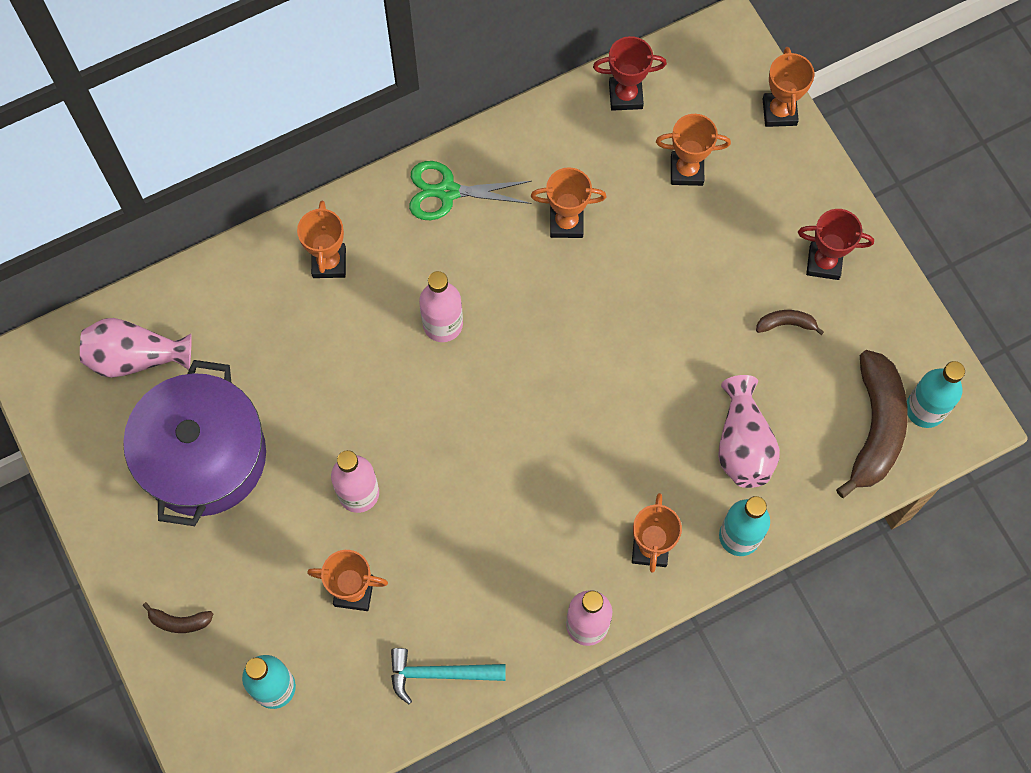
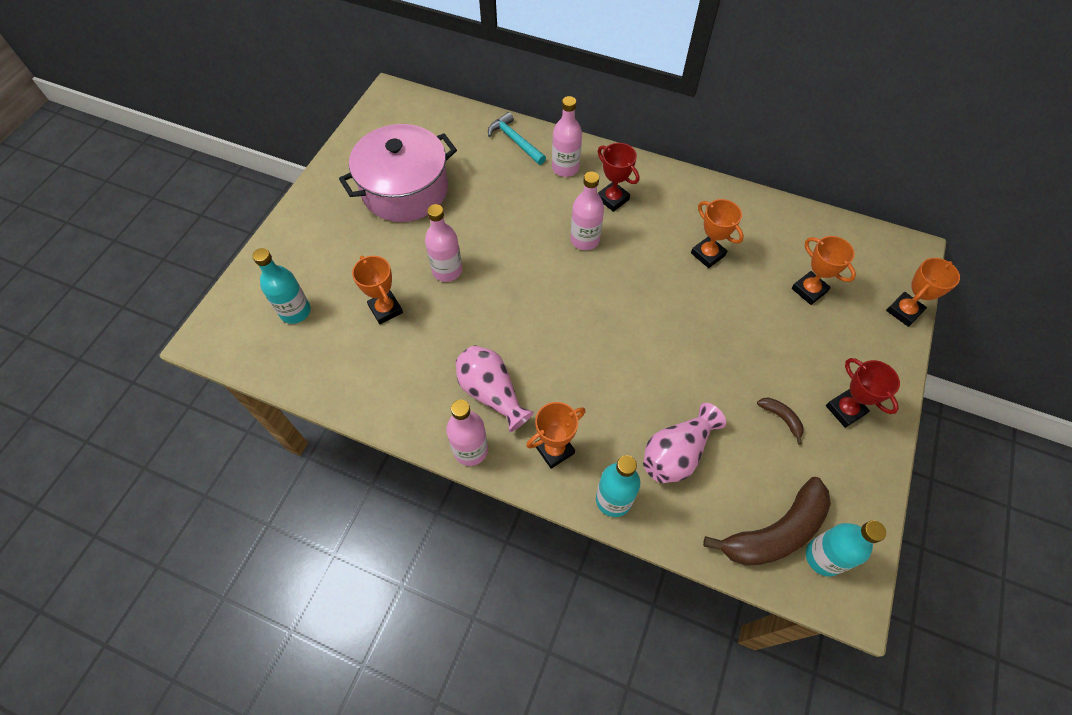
camera: 50 degrees right, 10 degrees down
pink vase [80,318,192,378] -> pink vase moved to [455,345,534,432]
purple pot [123,360,266,526] -> pink pot [339,124,457,222]
brown banana [143,602,213,633] -> none
orange trophy [297,201,346,278] -> pink bottle [552,96,582,177]
turquoise hammer [391,648,506,704] -> turquoise hammer moved to [488,112,546,165]
green scissors [409,161,532,220] -> none
red trophy [593,36,667,111] -> red trophy moved to [597,143,639,212]

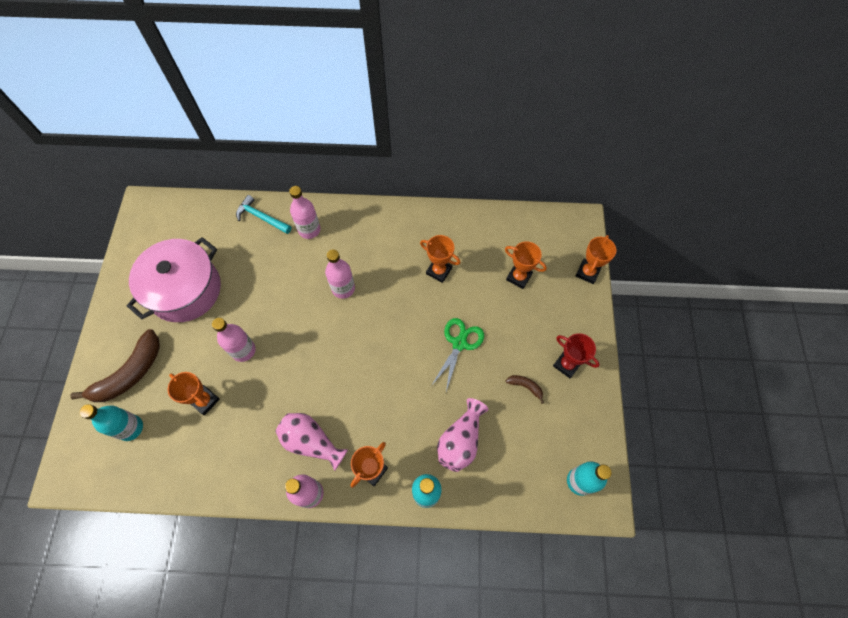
camera: 20 degrees left, 5 degrees up
red trophy [597,143,639,212] -> none
brown banana [703,477,831,566] -> brown banana moved to [70,329,160,402]
none -> green scissors [431,318,484,392]

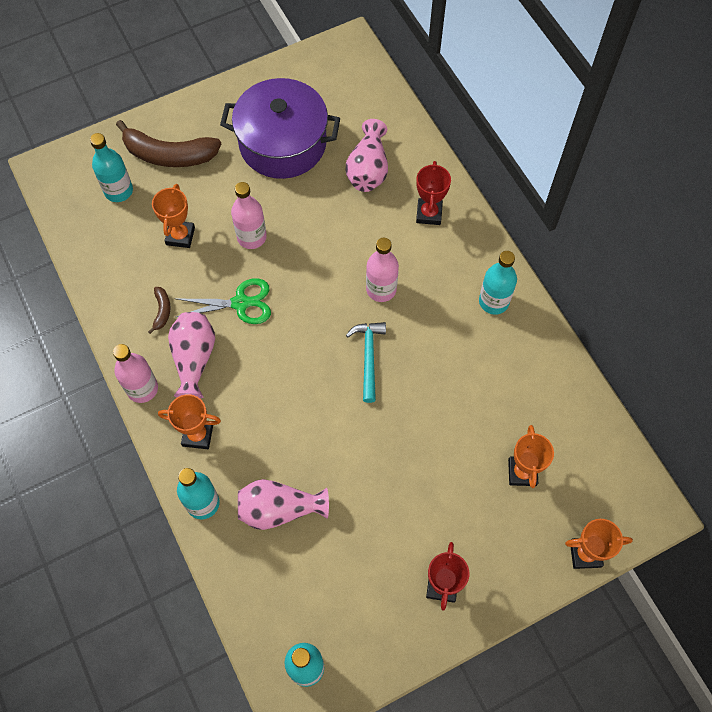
camera: 60 degrees right, 0 degrees up
pink pot [126,237,221,322] -> purple pot [220,78,340,179]
turquoise hammer [236,195,291,234] -> turquoise hammer moved to [346,322,386,403]
pink bottle [289,186,321,239] -> red trophy [416,161,451,225]
orange trophy [420,235,460,283] -> none
green scissors [431,318,484,392] -> green scissors moved to [176,278,271,324]
brown banana [506,375,544,404] -> brown banana moved to [148,287,170,334]
none -> pink vase [346,119,388,192]
none -> turquoise bottle [479,251,517,315]

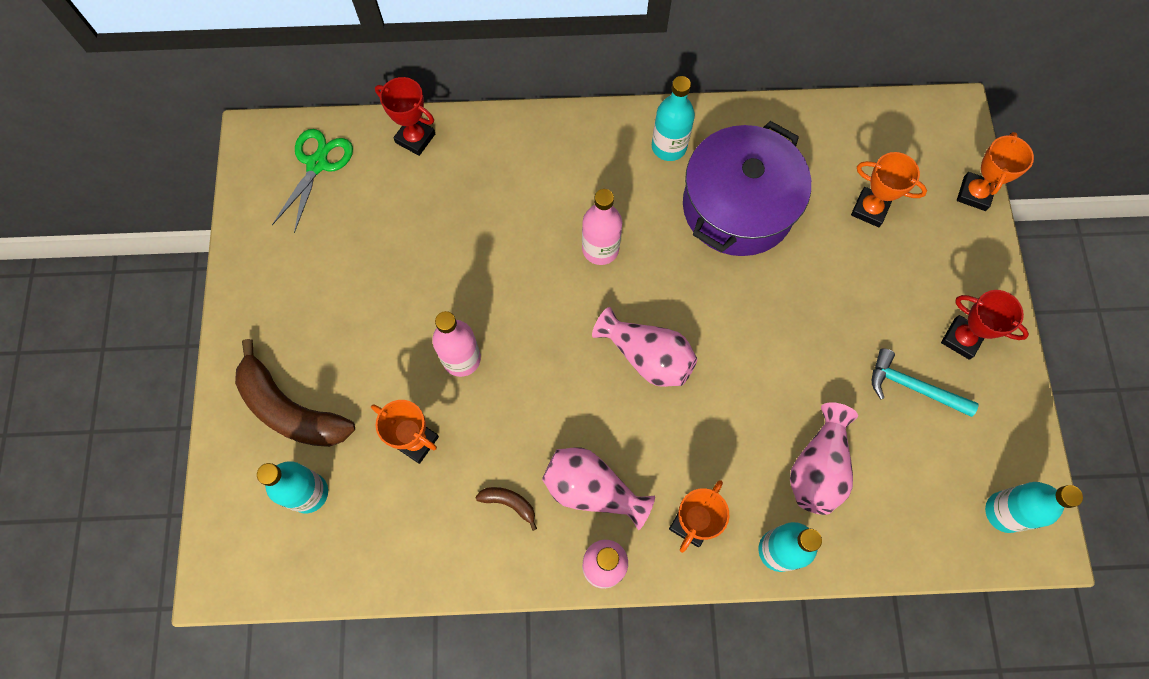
camera: 65 degrees left, 5 degrees up
brown banana [116,120,221,167] -> brown banana turned 90 degrees clockwise [235,339,355,447]
green scissors [176,278,271,324] -> green scissors moved to [272,129,353,233]
purple pot [220,78,340,179] -> purple pot moved to [683,121,811,256]
pink vase [346,119,388,192] -> pink vase moved to [592,307,697,387]
turquoise hammer [346,322,386,403] -> turquoise hammer moved to [872,348,979,417]
red trophy [416,161,451,225] -> red trophy moved to [375,77,435,156]

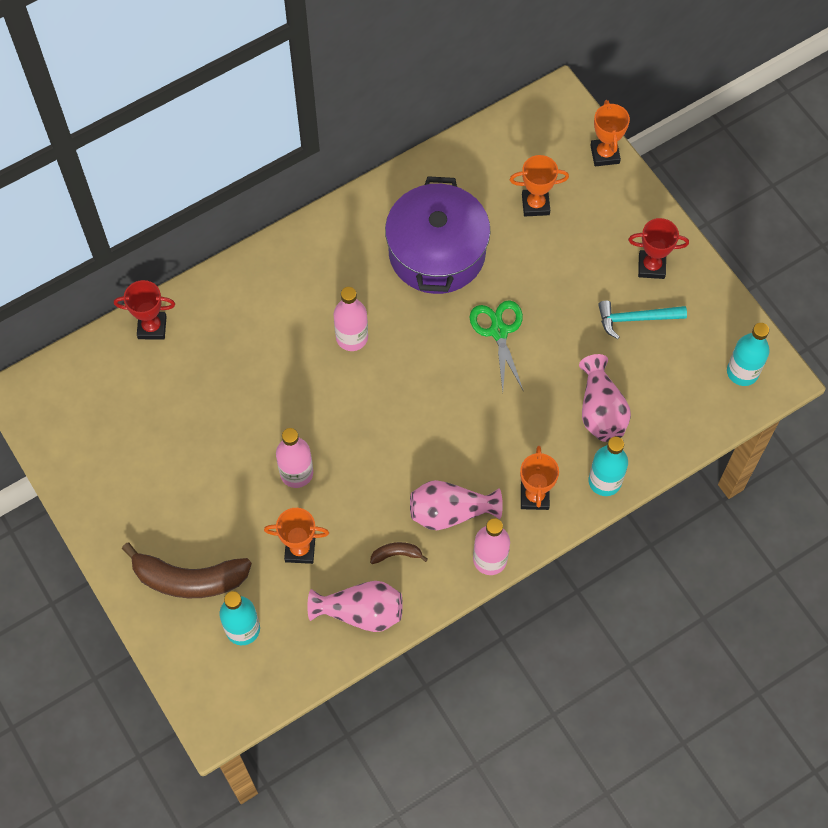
camera: 30 degrees left, 5 degrees down
green scissors [272,129,353,233] -> green scissors moved to [469,300,524,392]
pink vase [592,307,697,387] -> pink vase moved to [307,581,403,632]
turquoise bottle [652,76,695,161] -> none

